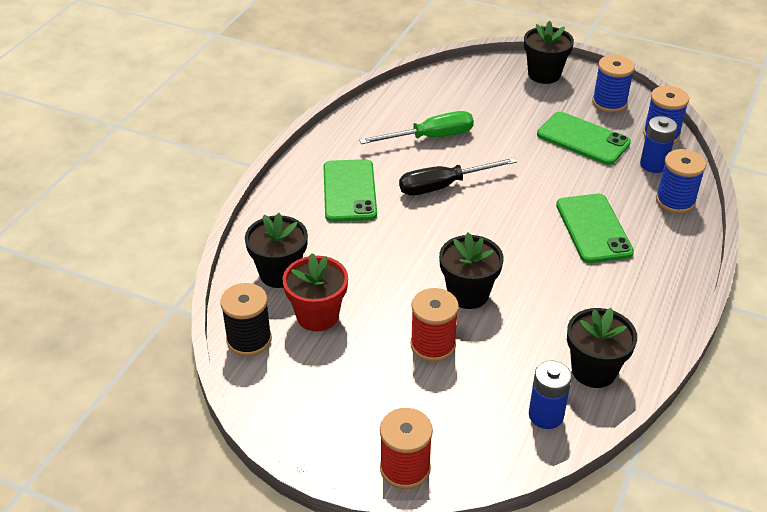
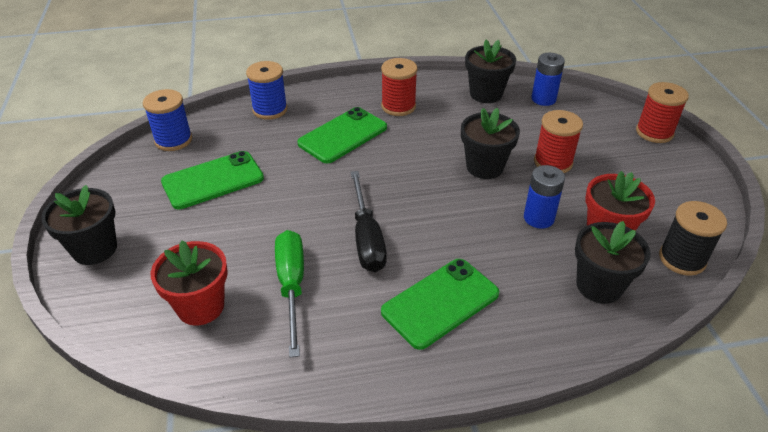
camera: 125 degrees left, 0 degrees up
green screwdriver [359,111,474,144] -> green screwdriver turned 45 degrees clockwise [275,230,304,358]
black screwdriver [399,157,517,196] -> black screwdriver turned 45 degrees clockwise [351,171,387,272]
green phone [537,112,631,165] -> green phone turned 60 degrees clockwise [161,151,264,209]
blue spool [592,55,635,113] -> none
blue battery [640,116,677,173] -> blue battery moved to [524,165,565,229]
none -> red flower pot [151,240,228,326]
none -> red spool [381,58,418,116]

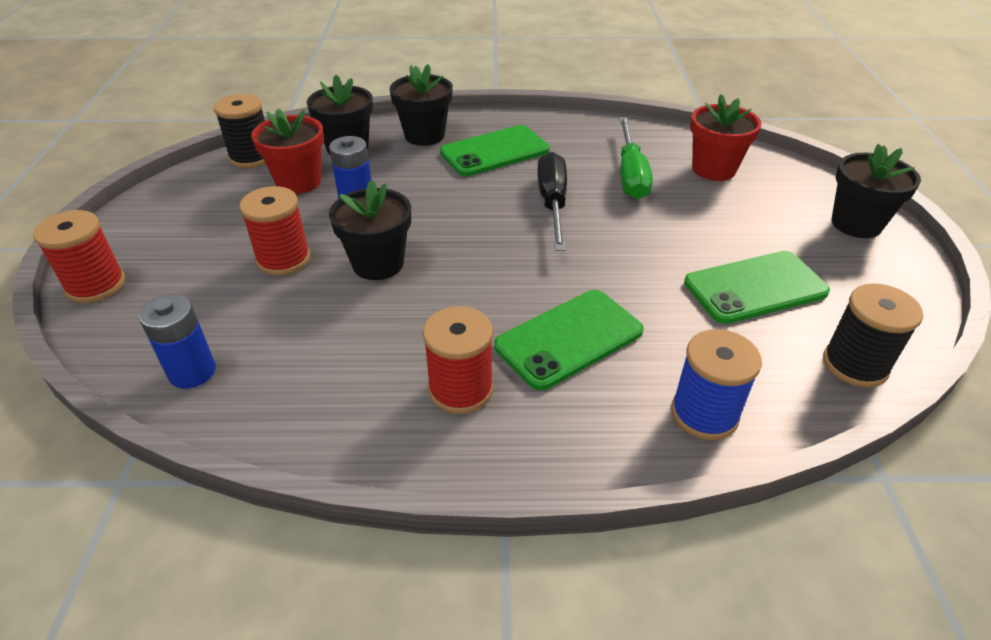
camera: 170 degrees left, 0 degrees up
blue spool [143,89,192,151] -> black spool [823,283,923,388]
black flower pot [465,40,516,103] -> black flower pot moved to [389,64,453,146]

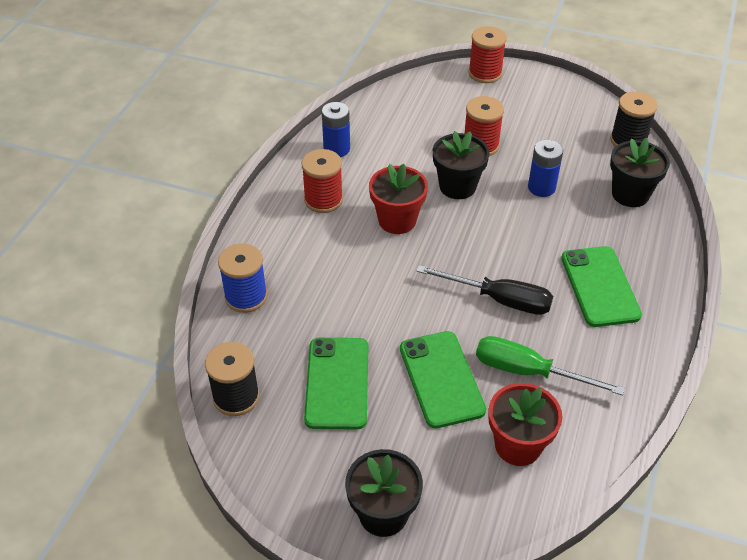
camera: 110 degrees right, 5 degrees up
blue battery [139,295,216,389] -> blue battery moved to [322,102,350,157]
red flower pot [251,109,324,194] -> red flower pot moved to [369,164,428,234]
black flower pot [389,64,453,146] -> none
green phone [494,290,644,390] -> green phone moved to [400,331,486,428]

